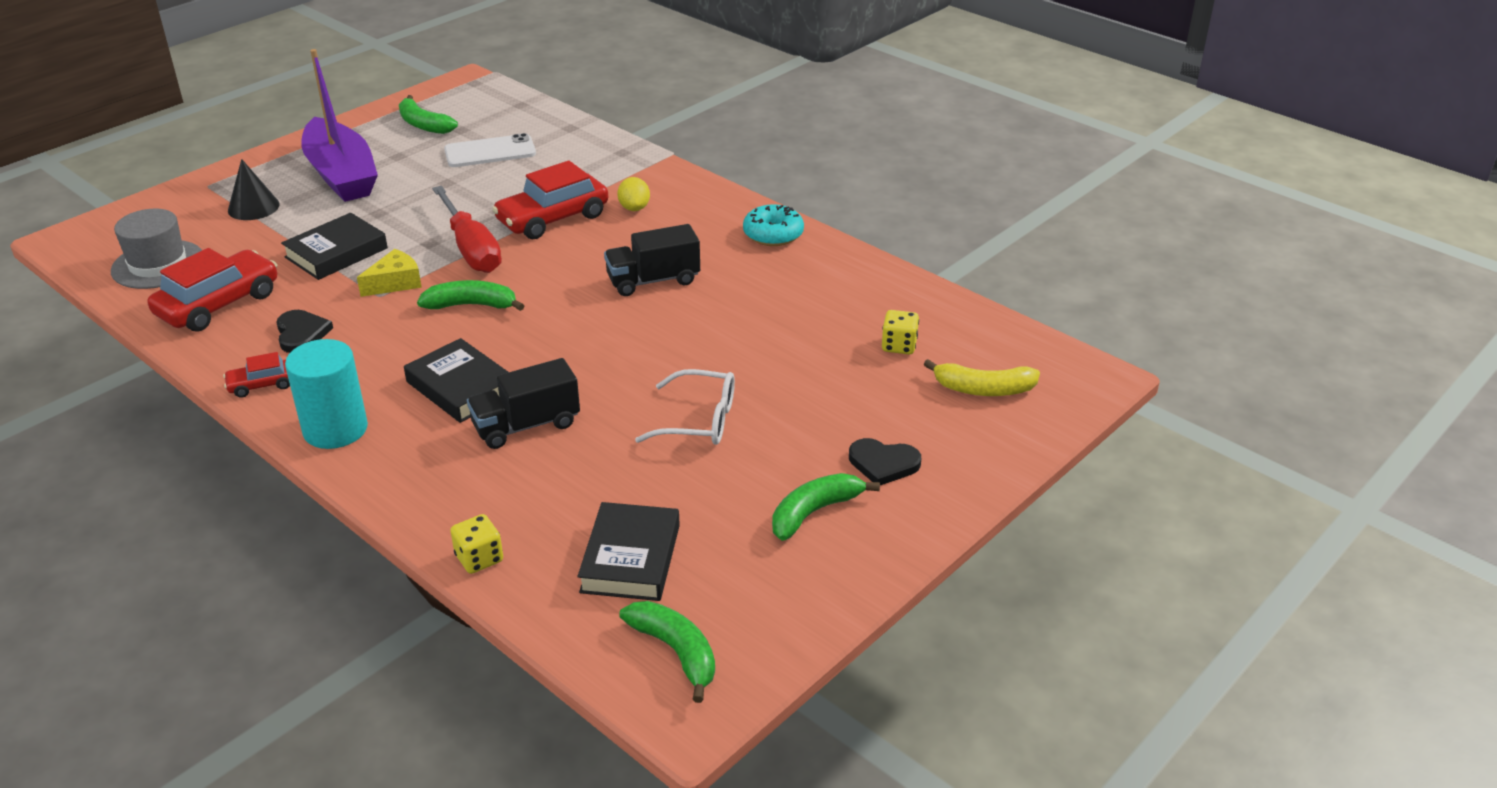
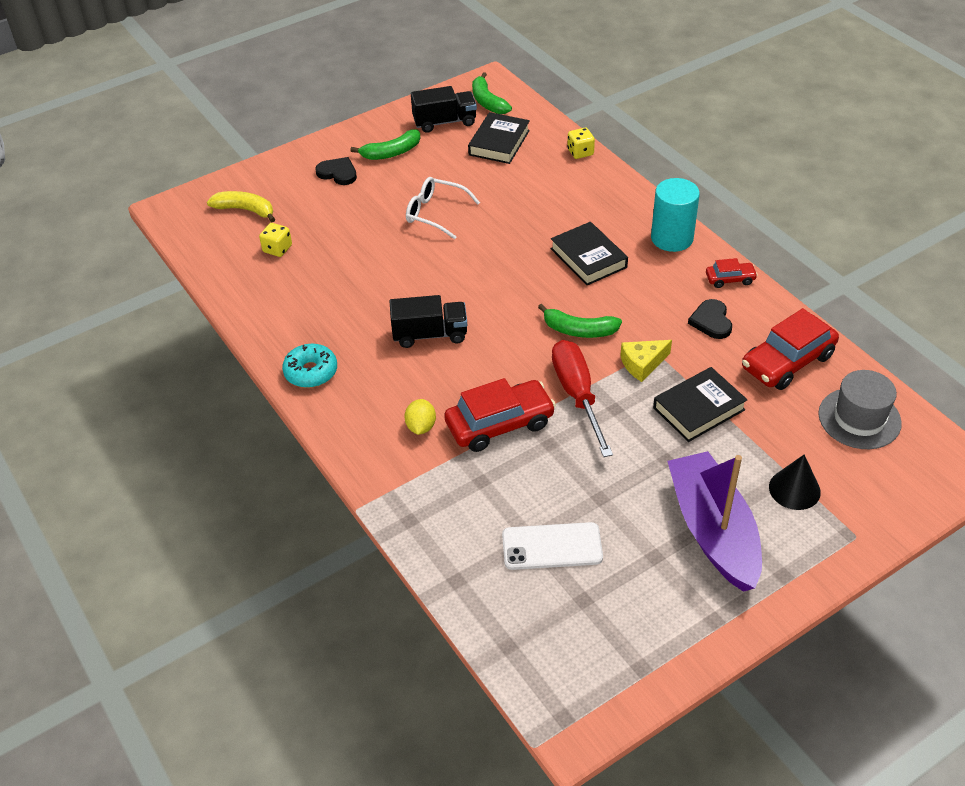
camera: 165 degrees left, 10 degrees up
green banana [399,95,458,134] -> none
black truck [467,358,580,449] -> black truck moved to [411,86,477,133]

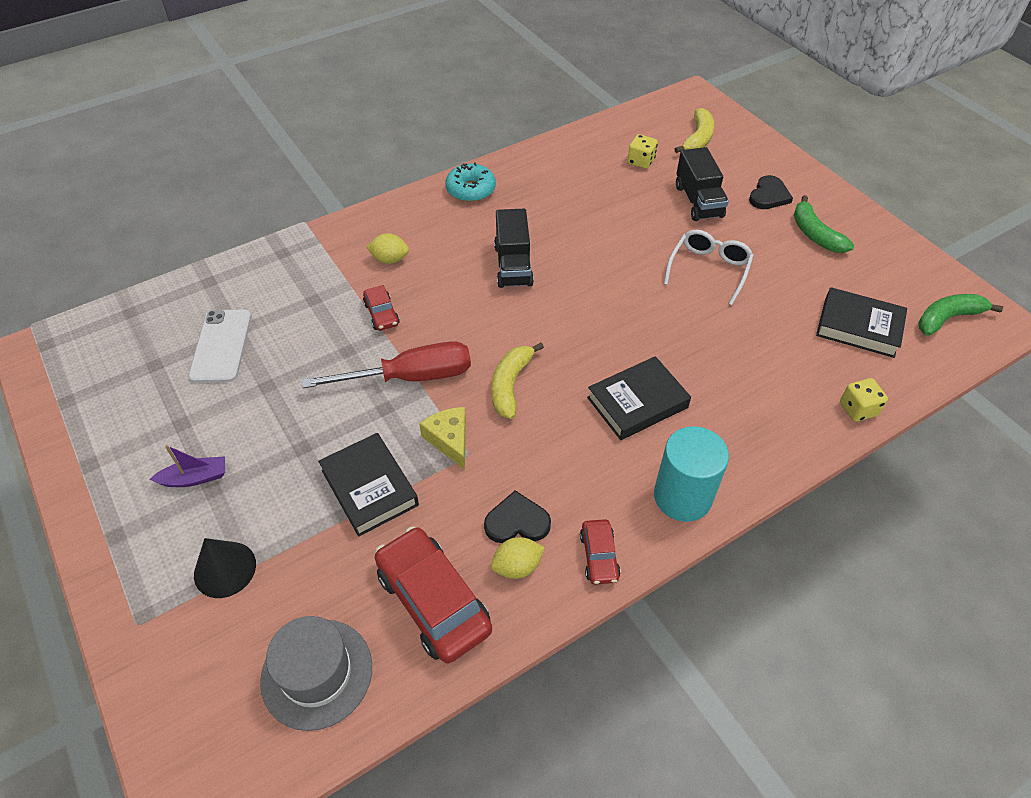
camera: 90 degrees right, 5 degrees up
black truck [411,86,477,133] -> black truck moved to [676,147,729,221]
red car [444,378,556,452] -> red car [363,285,400,331], size x0.51
green banana [538,304,622,338] -> yellow banana [491,343,544,419]
purple boat [667,451,762,592] -> purple boat [149,445,225,487], size x0.41
none -> yellow lemon [491,537,545,579]

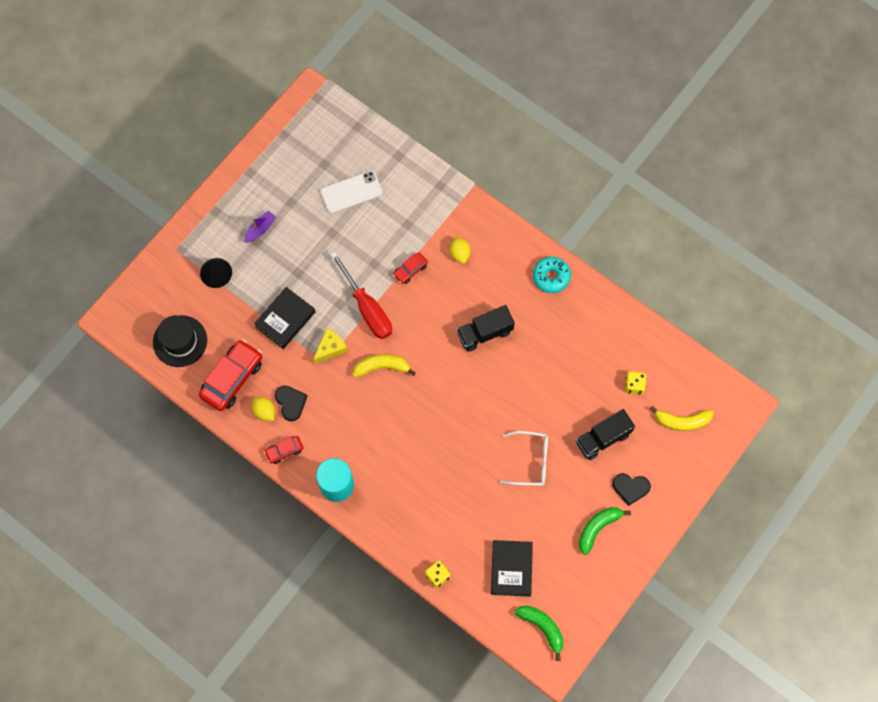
camera: 70 degrees right, 20 degrees up
purple boat [149,445,225,487] -> purple boat turned 105 degrees counterclockwise [244,210,276,243]
grey hat [260,616,372,731] -> black hat [153,315,207,367]
black book [587,356,691,440] -> none

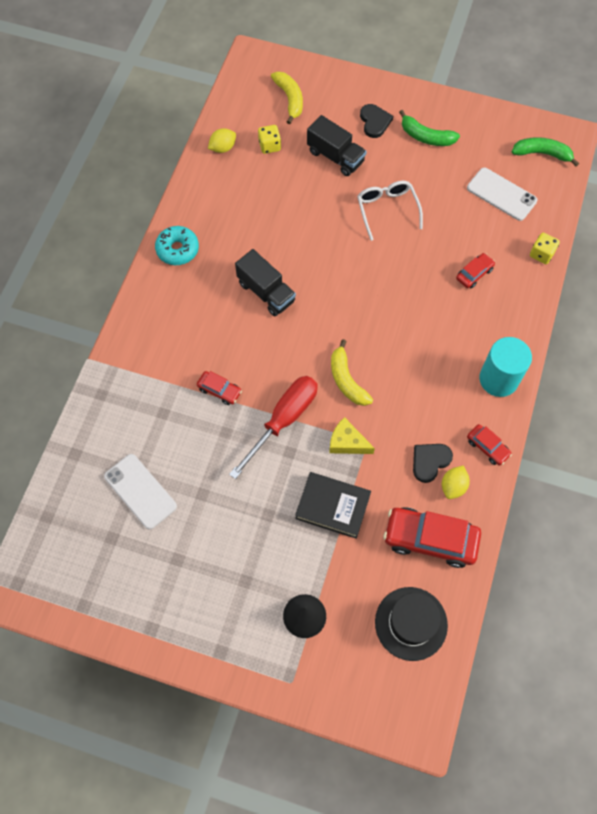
camera: 110 degrees left, 5 degrees down
purple boat [244,210,276,243] -> none
yellow lemon [450,236,471,264] -> yellow lemon moved to [208,128,236,153]
black book [491,540,533,597] -> white phone [467,168,538,221]
green banana [515,606,563,661] -> green banana turned 75 degrees clockwise [512,137,579,167]
none -> red car [456,253,495,288]

